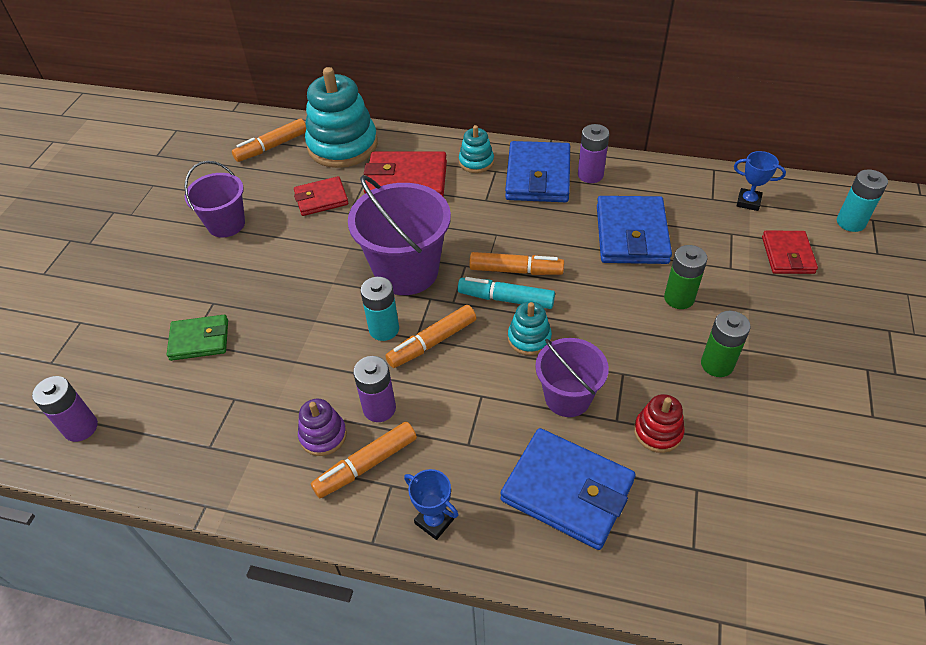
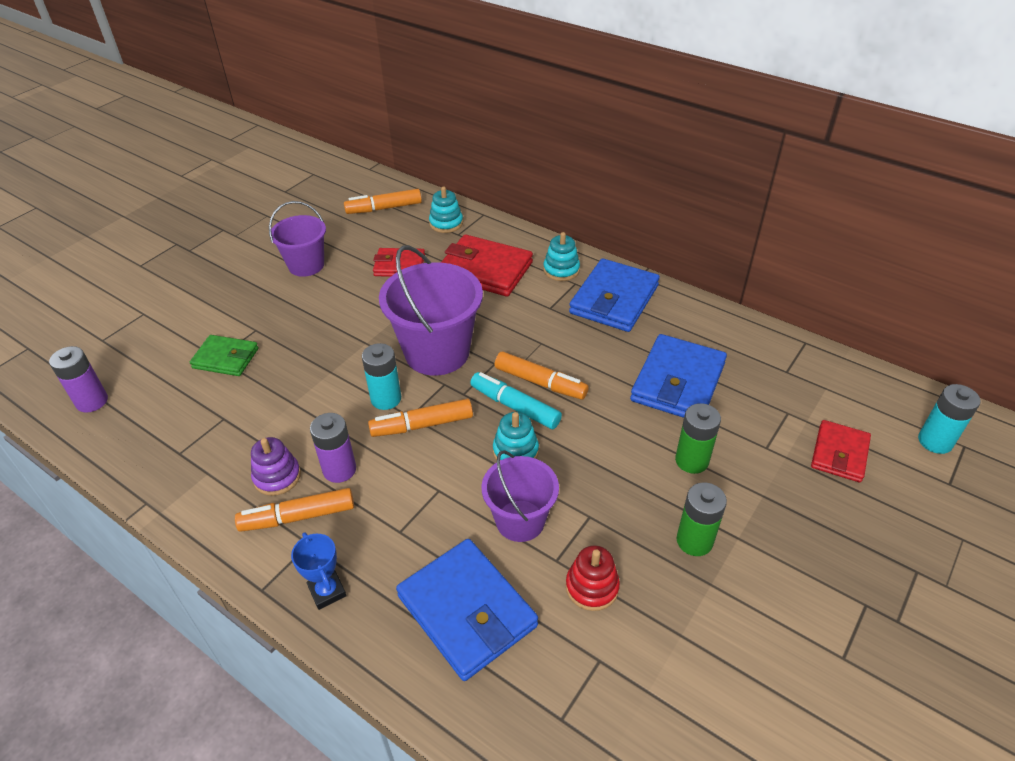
camera: 20 degrees right, 5 degrees down
turquoise stacking toy [305,67,378,168] -> turquoise stacking toy [429,186,463,233], size x0.48
purple battery [578,124,609,183] -> none
blue trophy [734,151,786,211] -> none

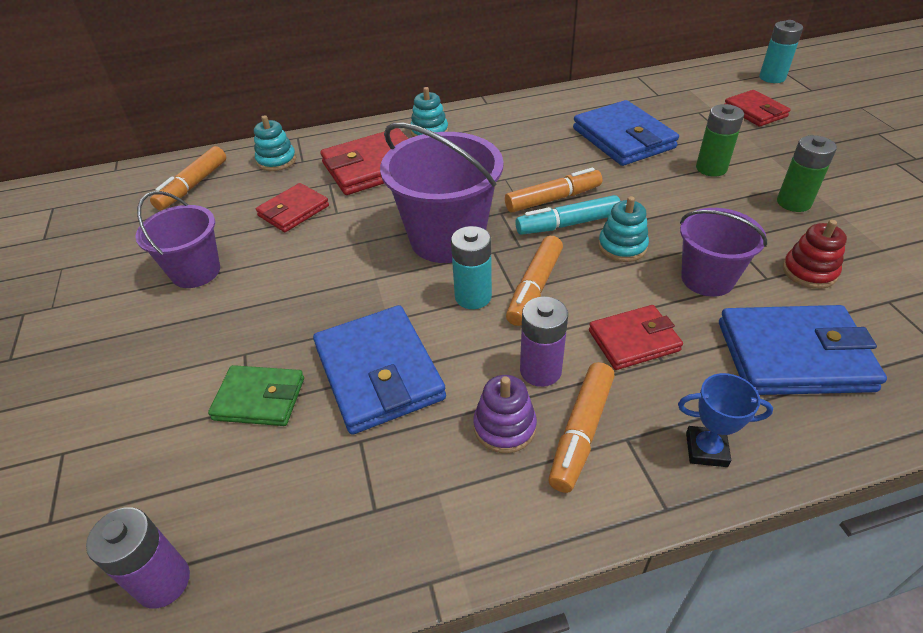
camera: 50 degrees left, 0 degrees up
green wallet [190,335,259,376] -> green wallet turned 45 degrees clockwise [208,365,304,426]
blue wallet [569,259,660,332] -> blue wallet moved to [313,305,446,435]
none -> red wallet [589,305,683,370]

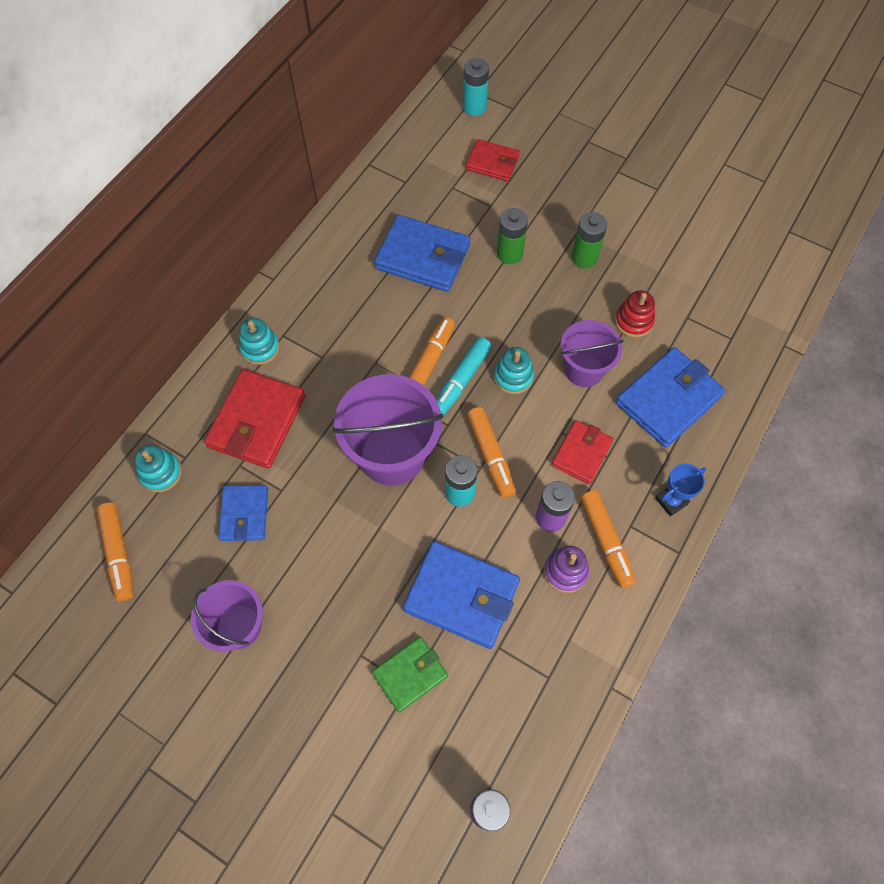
camera: 45 degrees left, 20 degrees up
red wallet [256,183,329,232] -> blue wallet [218,485,268,541]

